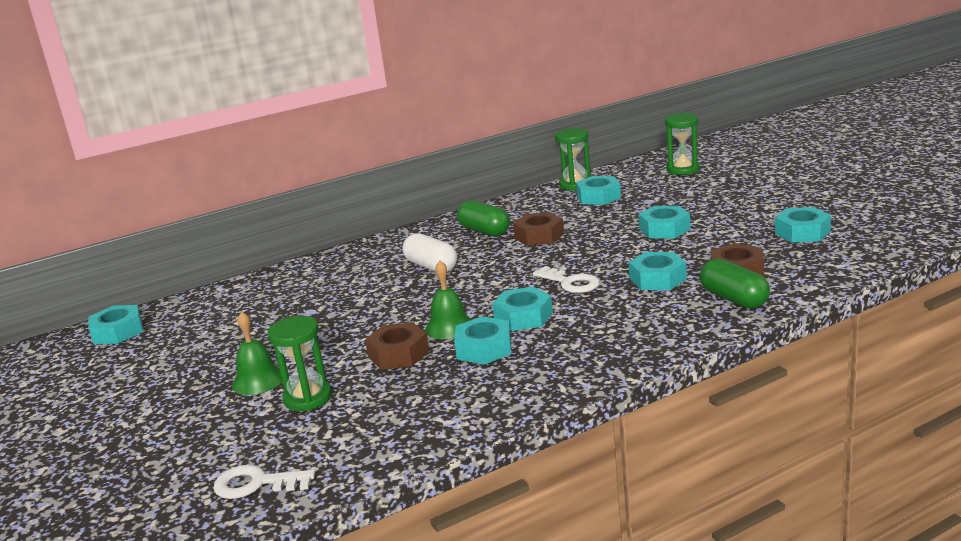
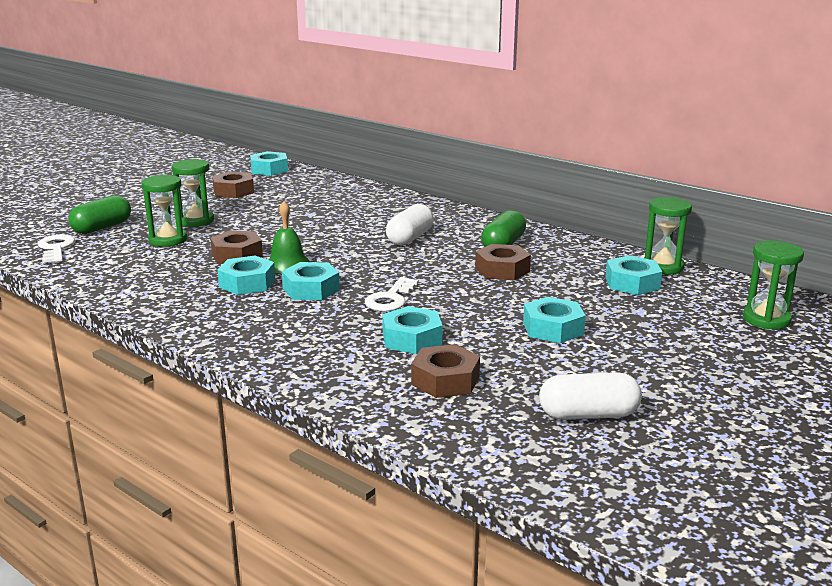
camera: 65 degrees right, 0 degrees up
green bell [232,312,282,395] -> green hourglass [172,159,214,227]
green capsule [700,258,770,309] -> green capsule moved to [68,195,131,234]
turquoise nut [775,207,831,242] -> white capsule [539,372,642,420]
none -> brown nut [212,171,254,198]

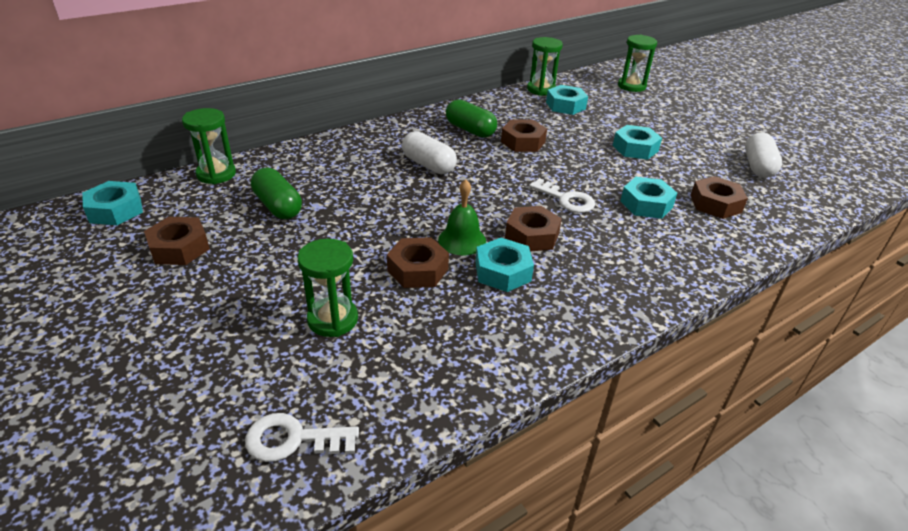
camera: 75 degrees left, 15 degrees up
green capsule [68,195,131,234] -> green capsule moved to [251,168,302,219]
green hourglass [172,159,214,227] -> green hourglass moved to [182,108,236,184]
turquoise nut [282,262,340,300] -> brown nut [505,206,562,251]

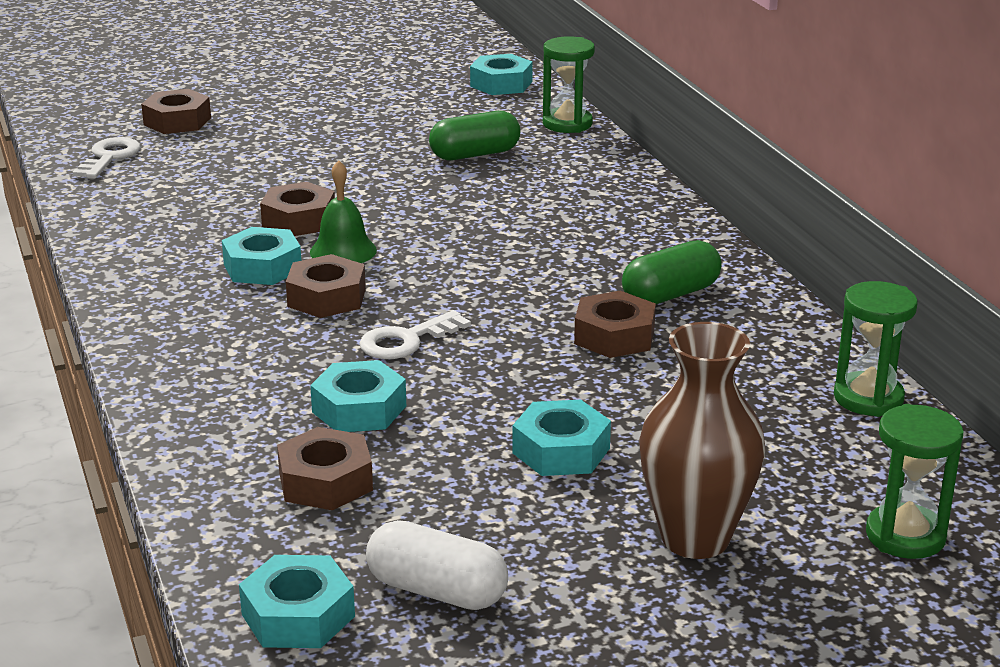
camera: 105 degrees right, 10 degrees down
brown nut [144,217,210,265] -> brown nut moved to [141,89,211,134]
green hourglass [298,239,358,337] -> none
white capsule [402,131,457,174] -> none
turquoise nut [546,85,588,115] -> turquoise nut moved to [239,555,355,648]
none -> brown vase [639,322,766,559]

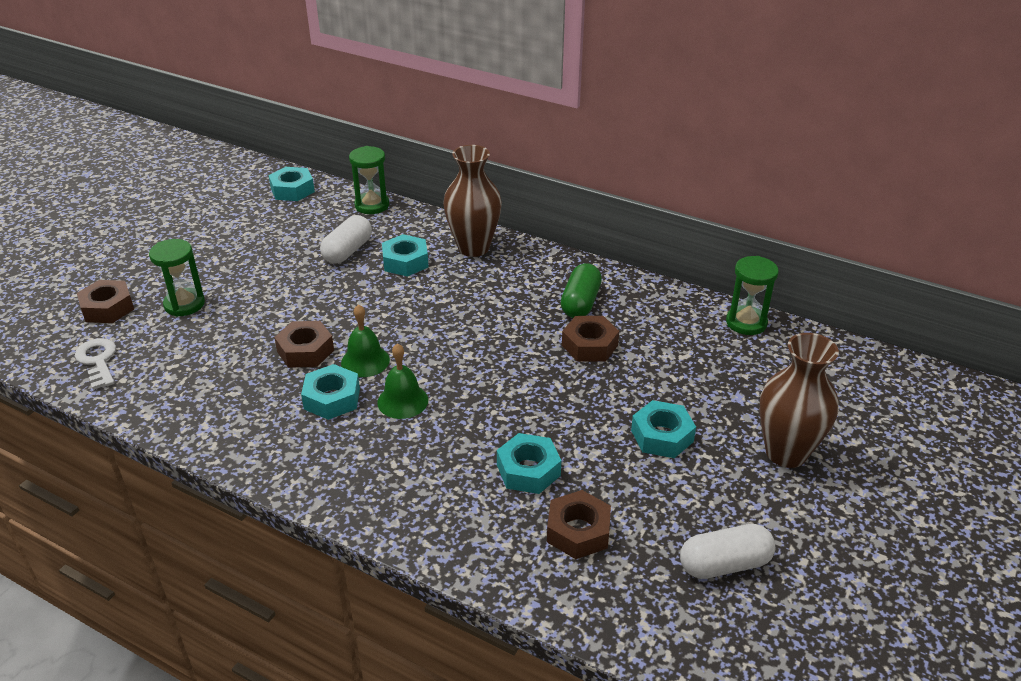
camera: 40 degrees left, 10 degrees up
turquoise nut [239,555,355,648] -> turquoise nut moved to [382,234,429,277]
brown nut [286,254,366,318] -> green bell [377,343,428,419]
white key [359,310,471,359] -> none
green capsule [429,111,521,160] -> white capsule [320,215,372,264]
green hourglass [866,404,963,559] -> green hourglass moved to [149,239,205,317]
none -> brown vase [443,145,502,257]

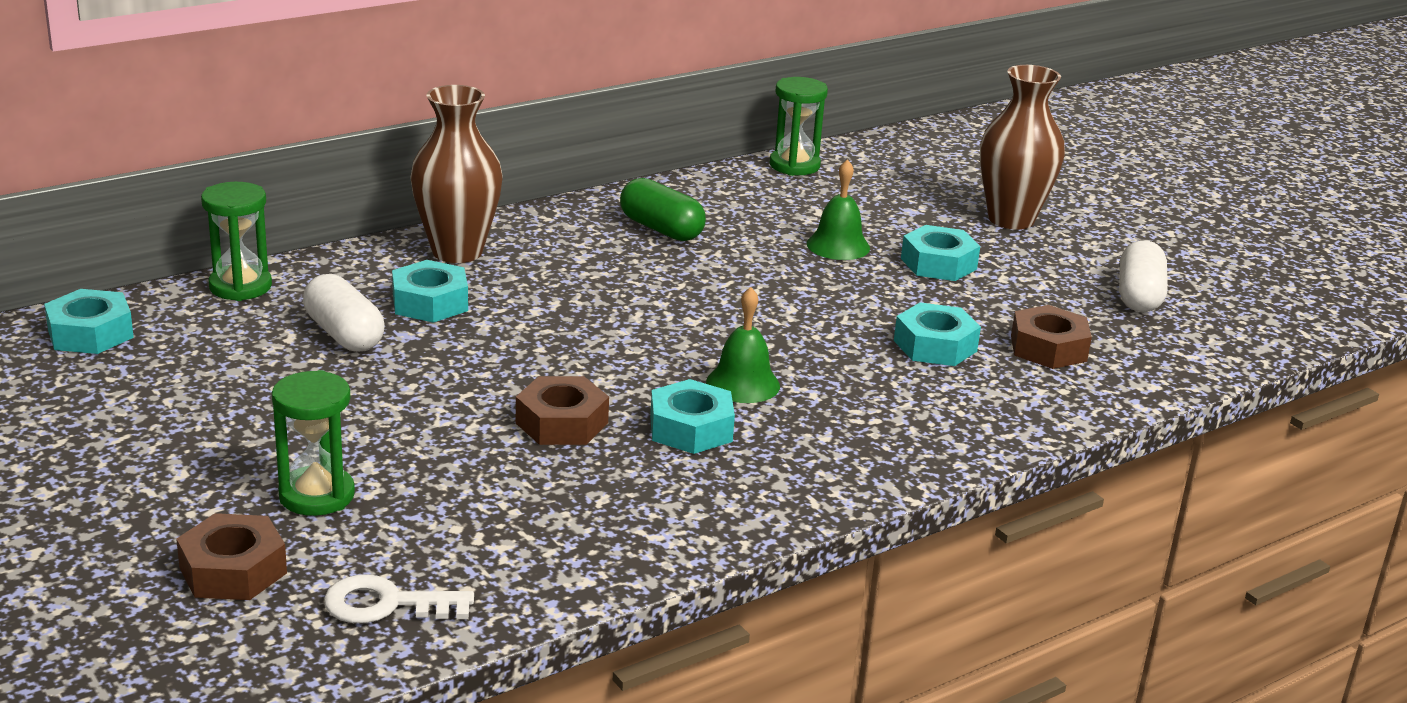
camera: 65 degrees left, 10 degrees down
green bell [341,304,390,377] -> green bell moved to [807,159,870,260]
brown nut [562,316,619,362] -> none

